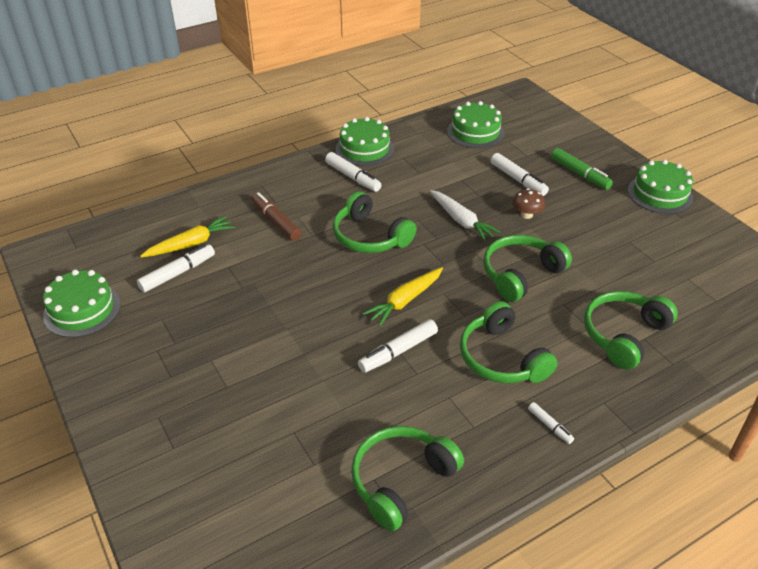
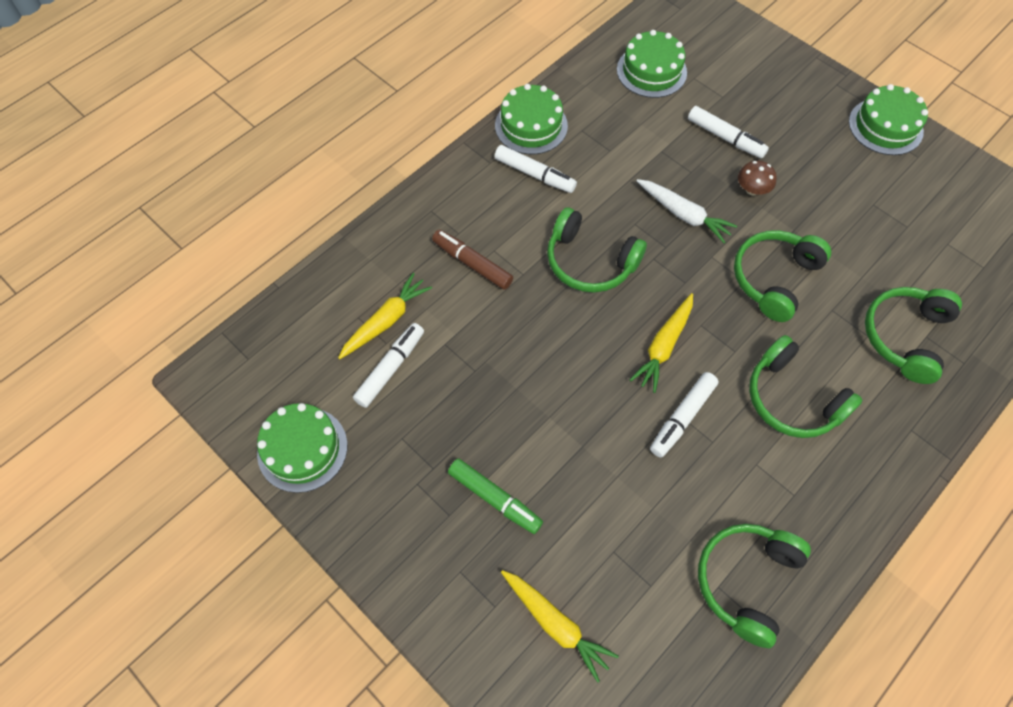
camera: 15 degrees left, 20 degrees up
white marker [528,402,574,444] -> none
green marker [551,148,613,190] -> green marker moved to [448,458,543,534]
none -> yellow carrot [501,570,619,683]

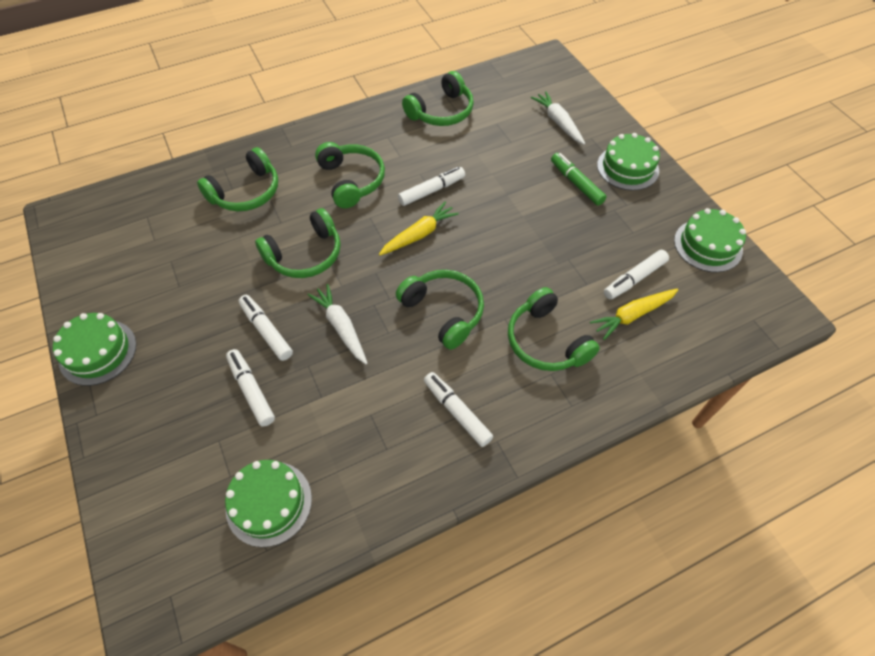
camera: 160 degrees left, 5 degrees down
brown marker [432,230,513,290] -> green headphones [508,287,600,371]
green cake [495,84,568,154] -> green cake moved to [597,133,660,190]
yellow carrot [501,570,619,683] -> white carrot [531,91,585,145]
brown mushroom [738,161,777,195] -> white marker [238,295,293,361]

